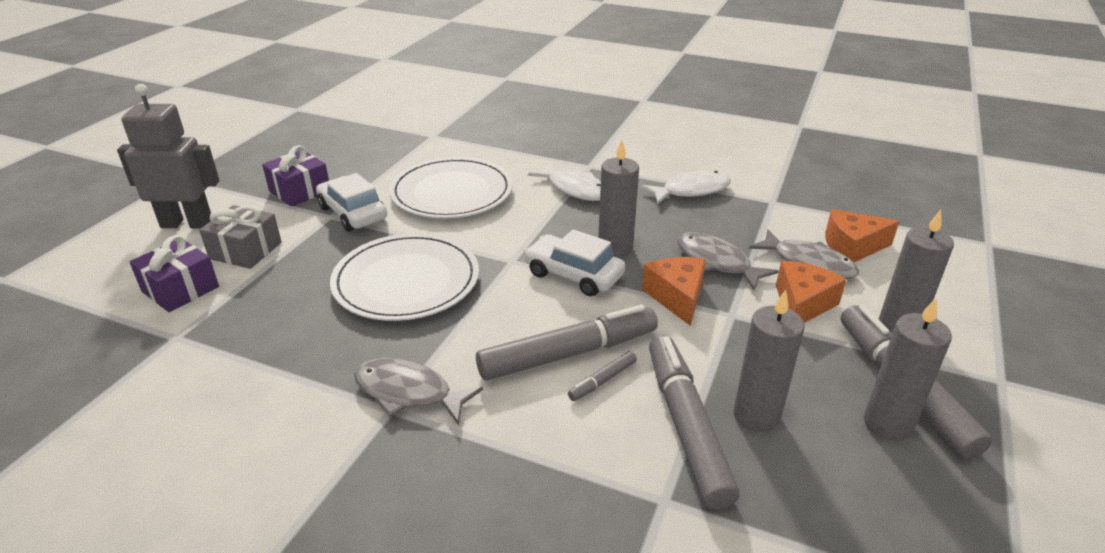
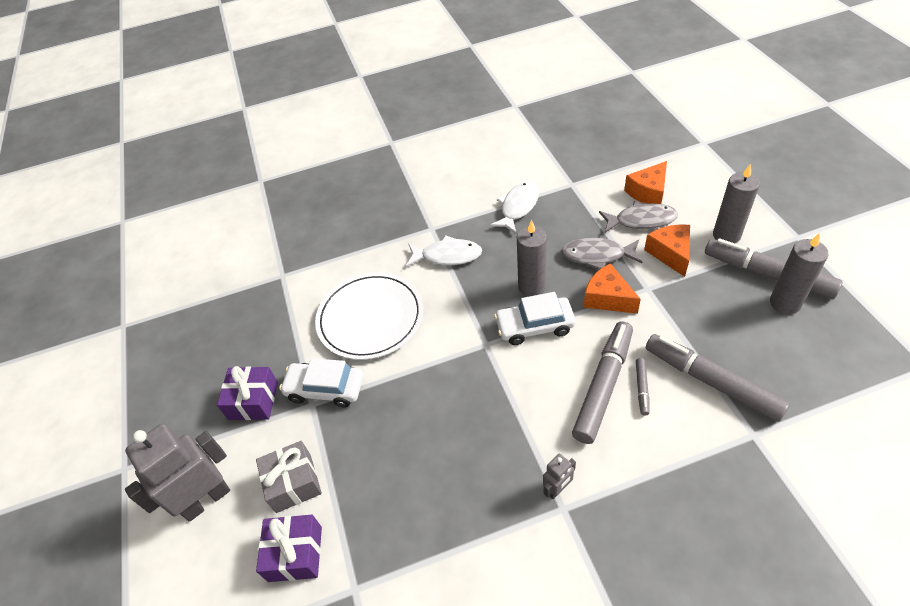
camera: 35 degrees left, 15 degrees up
white plate [330,233,479,321] -> none
grey fish [354,358,483,425] -> grey robot [543,453,576,499]
grey candle [733,290,805,432] -> none

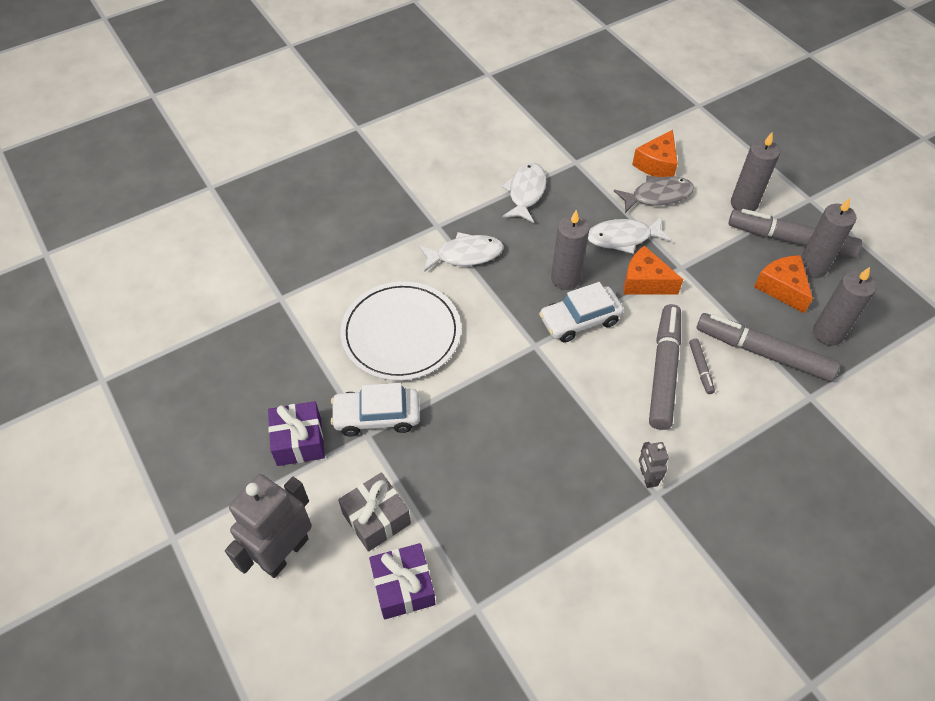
camera: 20 degrees left, 5 degrees up
grey robot [543,453,576,499] -> grey robot turned 135 degrees clockwise [639,442,669,488]
grey fish [561,237,642,270] -> white fish [588,217,671,254]
orange cheese [644,224,690,277] -> orange cheese moved to [754,255,813,314]
none -> grey candle [813,267,876,346]

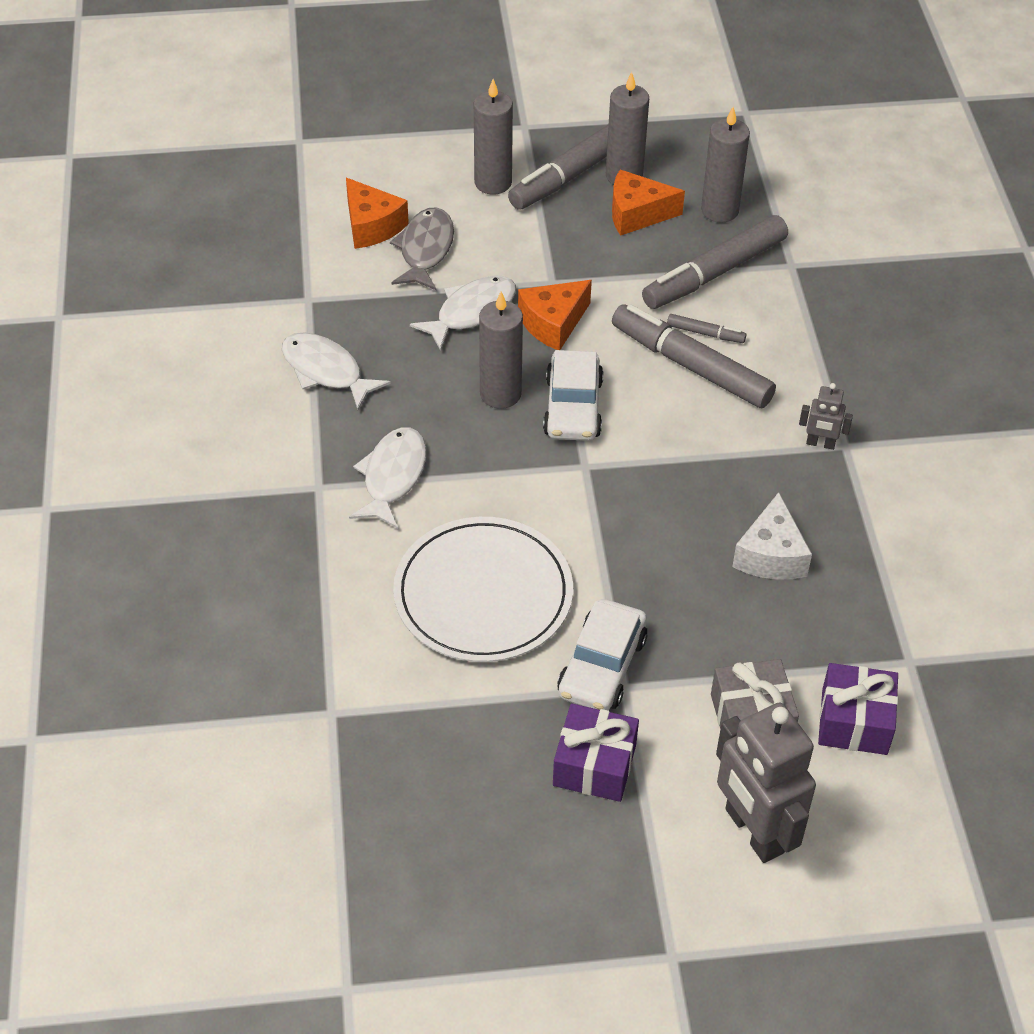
camera: 65 degrees left, 5 degrees down
white fish [588,217,671,254] -> white fish turned 150 degrees counterclockwise [410,275,516,351]
none -> white cheese [732,492,812,580]

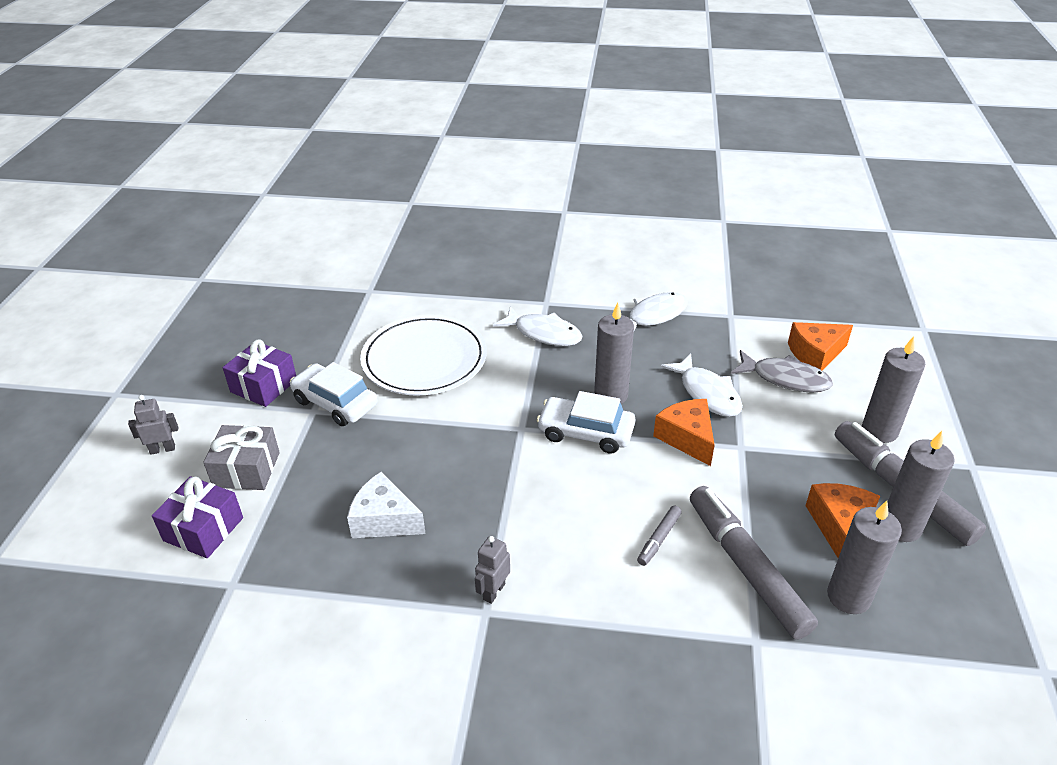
camera: 105 degrees right, 10 degrees down
grey marker [612,304,776,408] -> none
grey robot [716,703,816,863] -> grey robot [128,395,178,455], size x0.47

